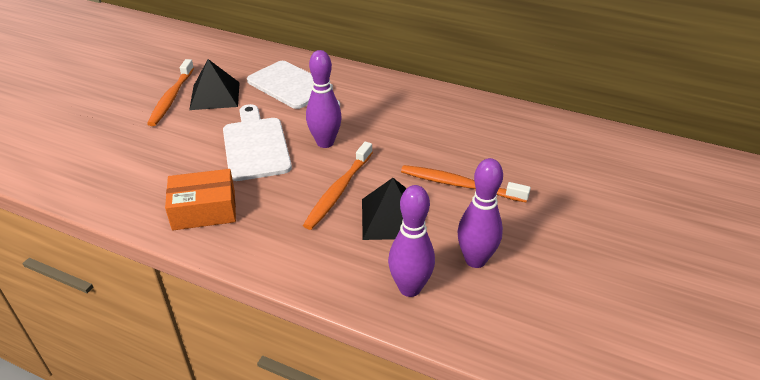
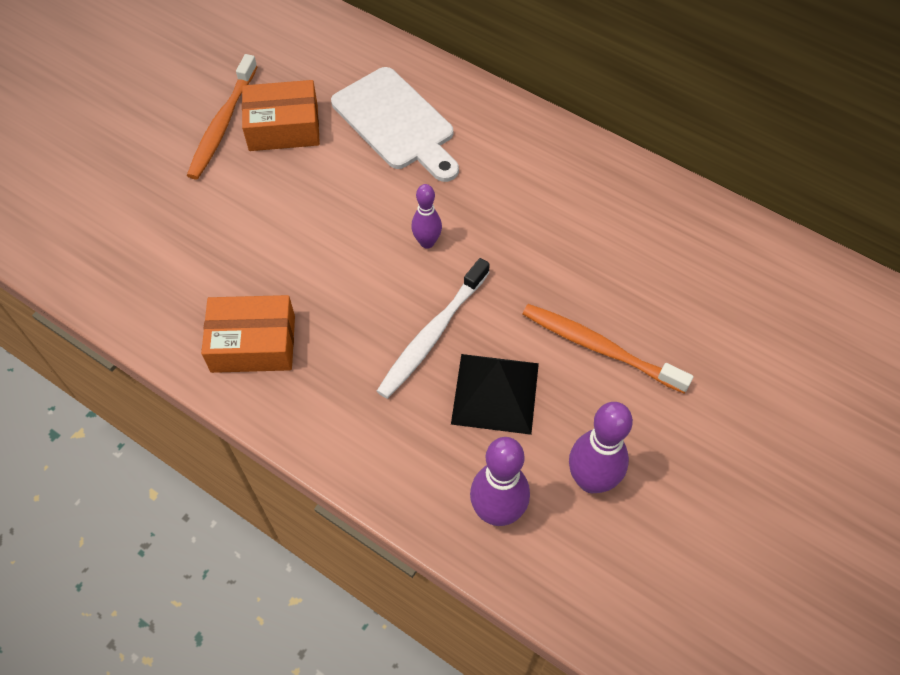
camera: 10 degrees right, 20 degrees up
black pyramid [189,59,240,110] -> orange box [242,80,320,151]
white cutting board [223,104,292,181] -> none
orange toothbrush [303,142,373,230] -> white toothbrush [377,258,490,399]
purple bowling pin [306,50,342,148] -> purple bowling pin [411,184,442,249], size x0.61

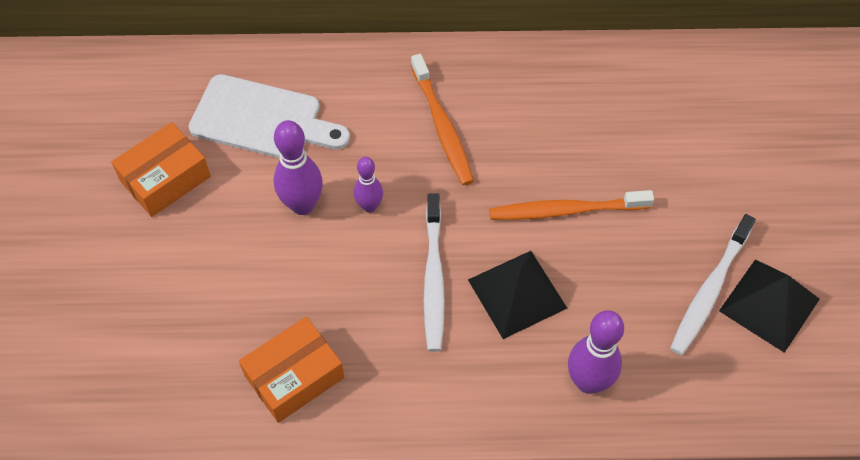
camera: 35 degrees left, 0 degrees up
orange toothbrush [187,54,258,180] -> orange toothbrush moved to [411,54,474,185]
purple bowling pin [569,402,633,493] -> purple bowling pin moved to [274,120,323,215]
none -> white toothbrush [670,214,756,355]
none -> black pyramid [719,259,820,353]

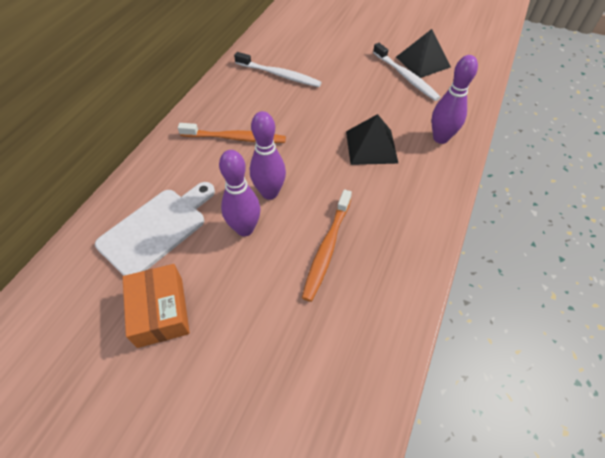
camera: 65 degrees left, 5 degrees down
orange box [239,317,344,423] -> none
purple bowling pin [354,157,383,213] -> purple bowling pin [250,111,286,200], size x1.63
white toothbrush [424,193,445,352] -> white toothbrush moved to [234,52,322,87]
orange toothbrush [489,190,654,220] -> orange toothbrush moved to [302,190,352,302]

